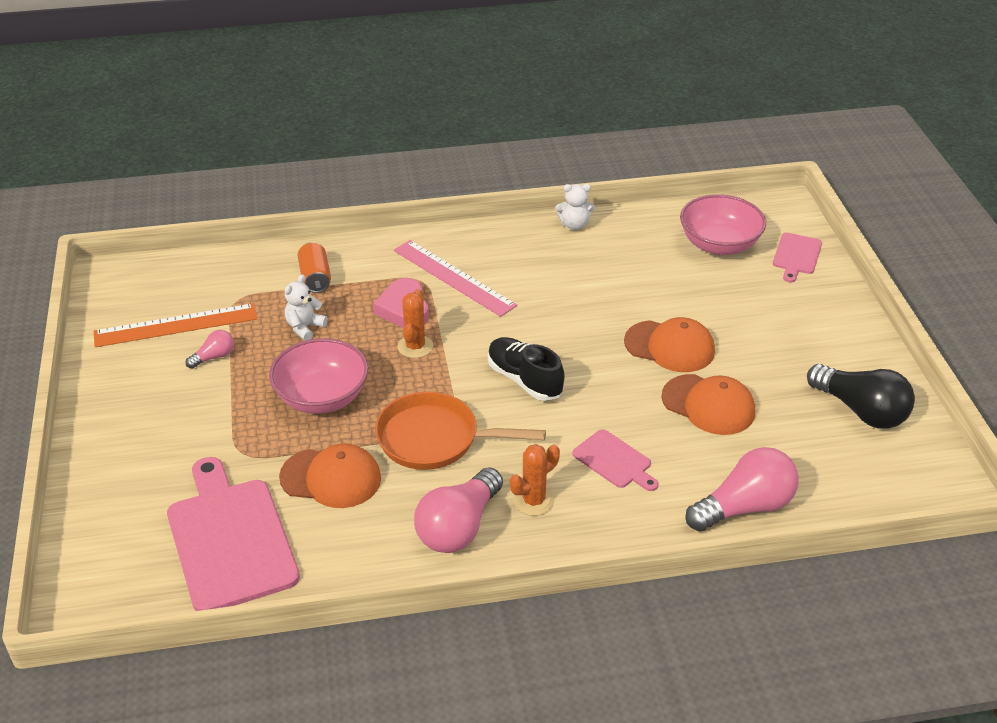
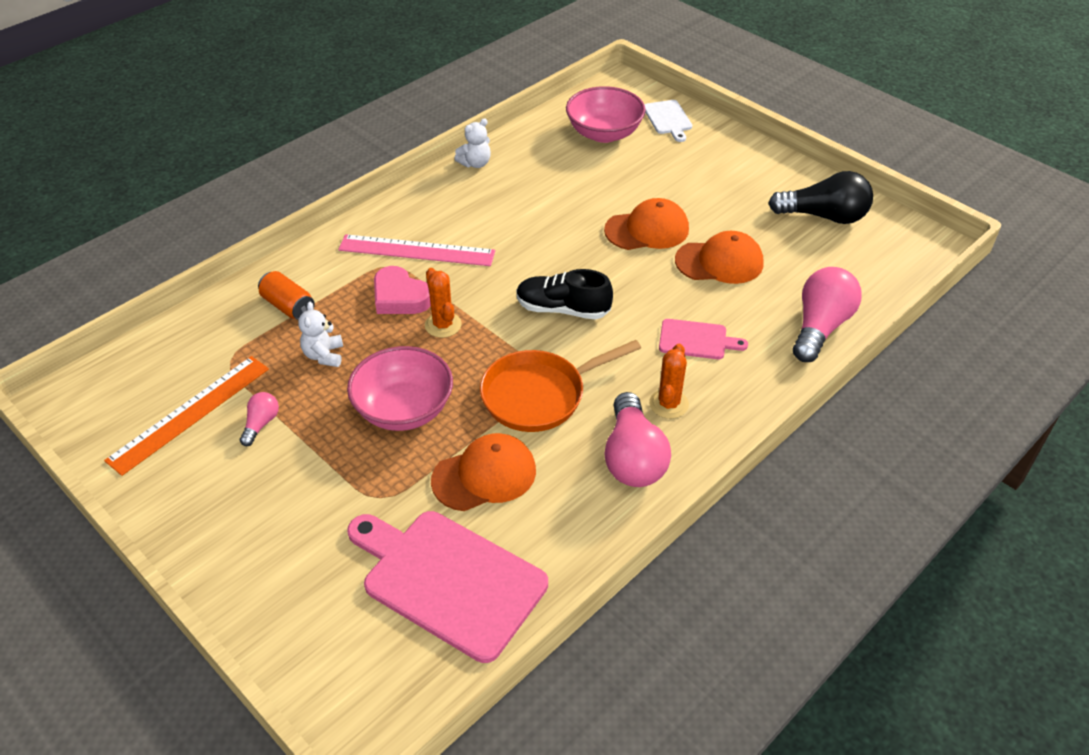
camera: 35 degrees left, 5 degrees up
pink cutting board [773,233,822,282] -> white cutting board [644,100,692,142]

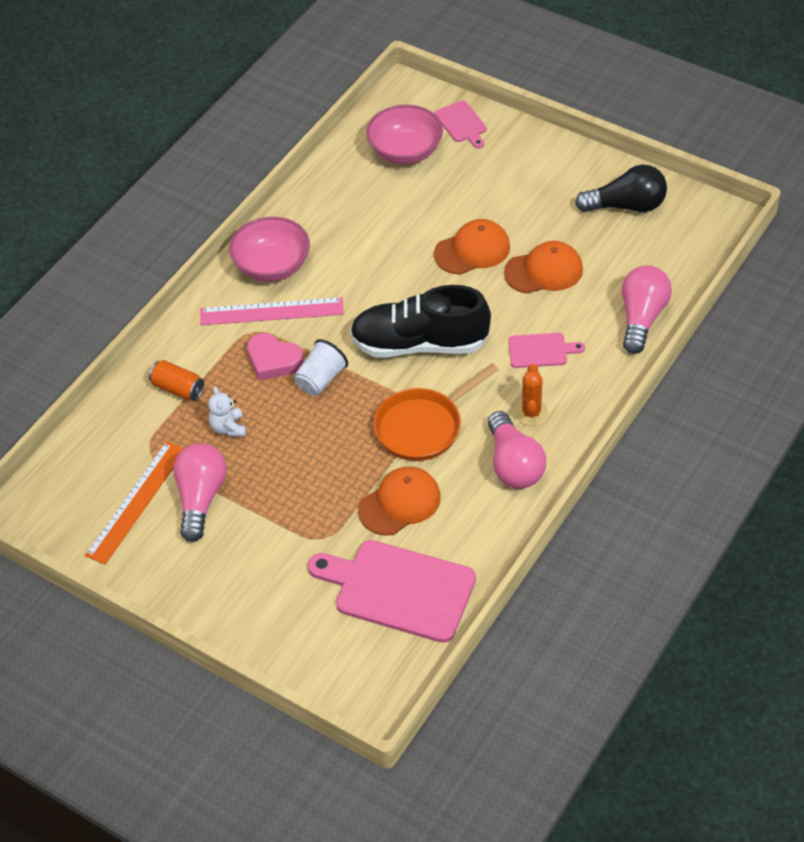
camera: 10 degrees left, 5 degrees up
pink light bulb [240,392,279,446] -> pink light bulb [173,443,227,542], size x2.04
pink bowl [347,346,453,431] -> pink bowl moved to [229,217,310,282]
orange cactus [425,268,462,338] -> white cup [294,339,348,395]
white teddy bear [454,118,491,168] -> none
black shoe [517,269,613,320] -> black shoe [350,285,491,358], size x1.62
white cutting board [644,100,692,142] -> pink cutting board [435,101,487,148]

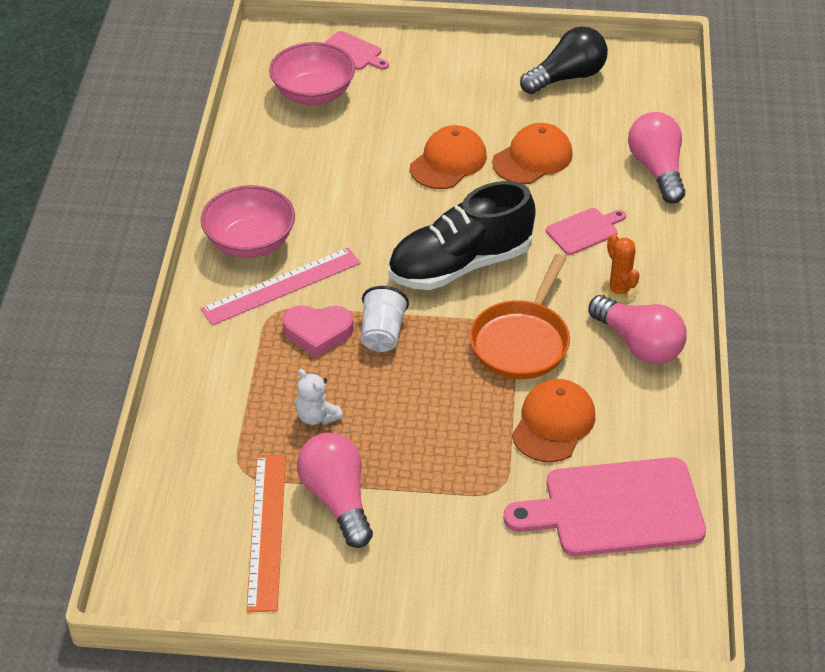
camera: 30 degrees left, 5 degrees down
orange can [149,360,204,401] -> none

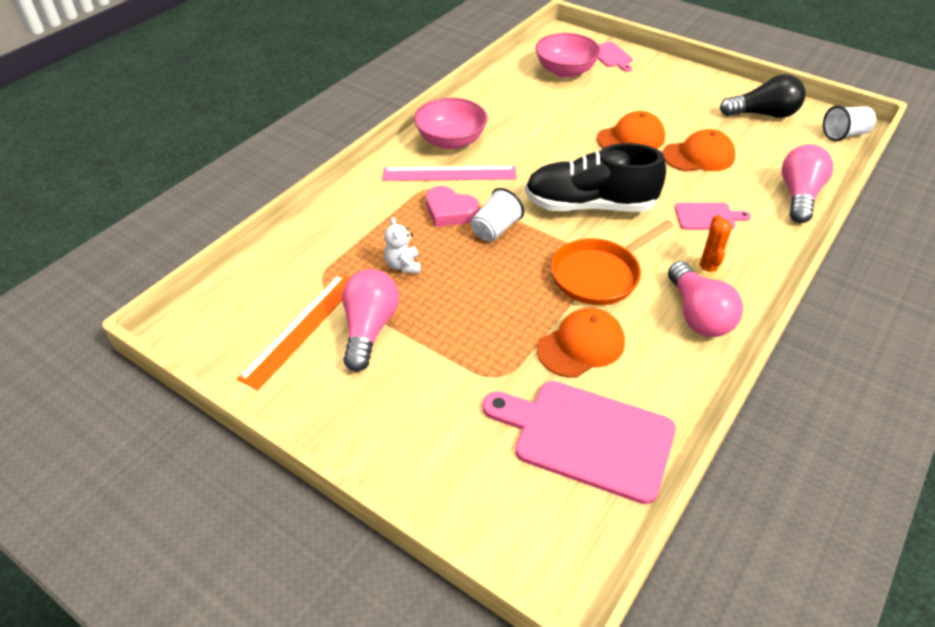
camera: 30 degrees right, 0 degrees up
none -> white cup [823,105,876,141]

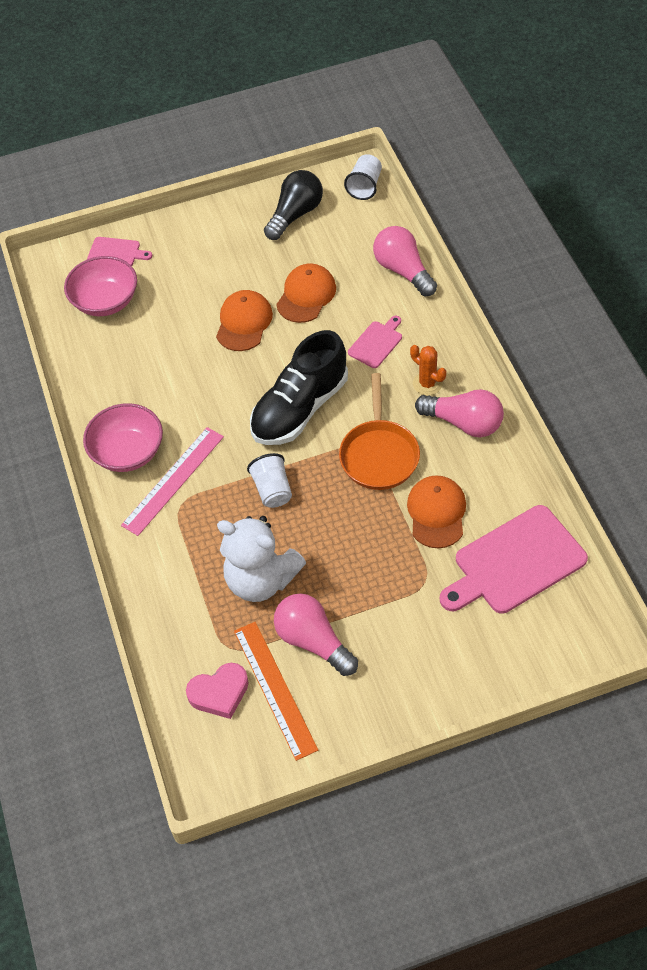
camera: 50 degrees left, 10 degrees up
white teddy bear [384,217,421,273] -> white teddy bear [217,516,306,602], size x2.16
pink heart [426,186,479,227] -> pink heart moved to [186,663,249,719]

